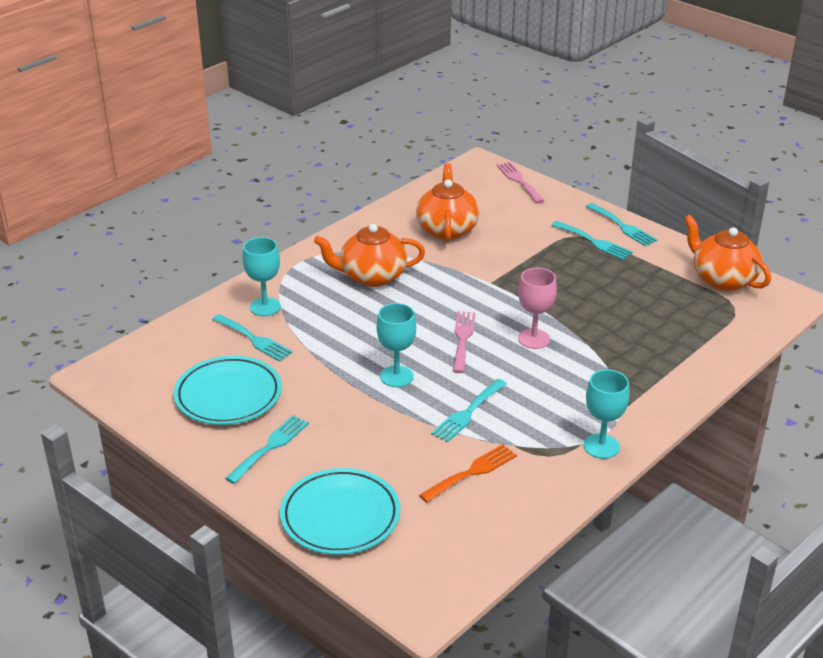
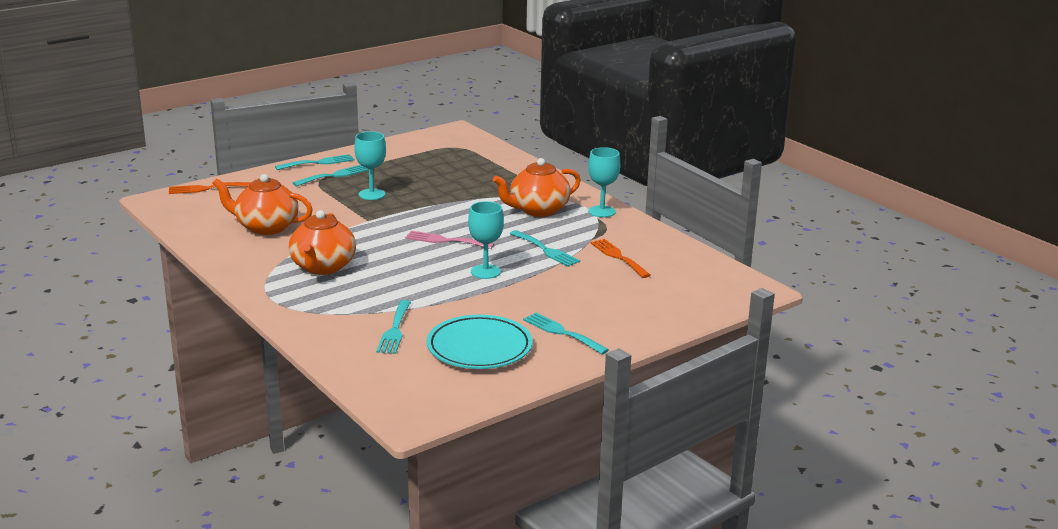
camera: 80 degrees left, 10 degrees down
turquoise fork [212,314,293,362] -> turquoise fork turned 135 degrees clockwise [376,300,411,354]
turquoise goblet [243,237,281,316] -> turquoise goblet moved to [354,131,386,200]
turquoise plate [280,468,400,555] -> none
pink fork [497,162,545,203] -> orange fork [169,182,251,194]
pink goblet [518,268,557,349] -> none
orange teapot [684,215,771,291] -> orange teapot moved to [493,158,581,217]

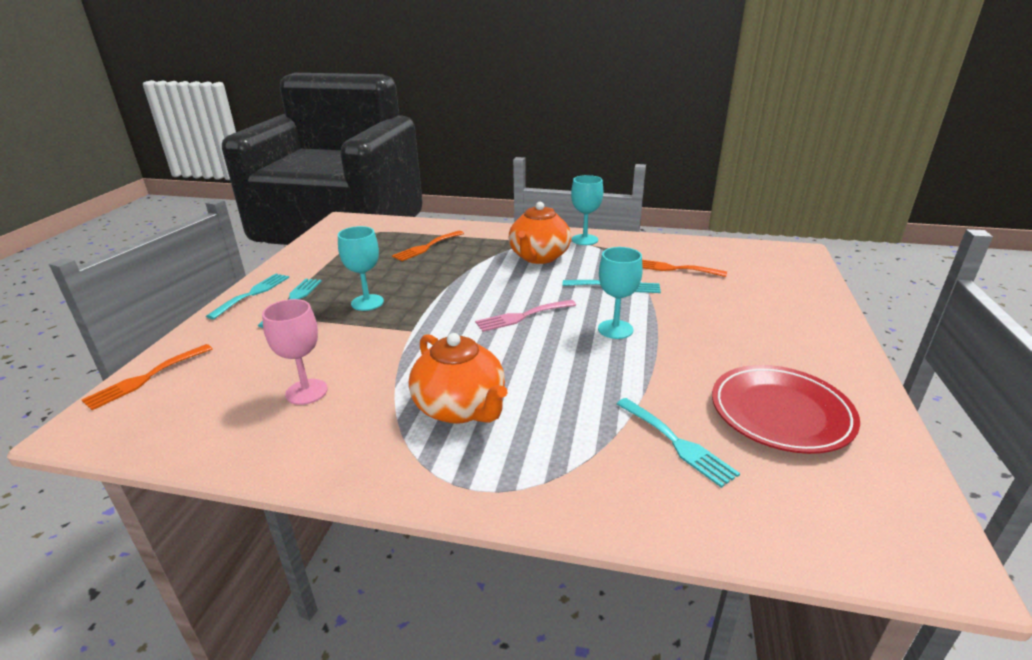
camera: 40 degrees left, 5 degrees up
orange teapot [212,174,313,235] -> pink goblet [262,299,328,405]
turquoise plate [427,315,533,369] -> red plate [712,365,860,454]
turquoise fork [523,313,609,354] -> none
none -> orange fork [392,231,464,261]

